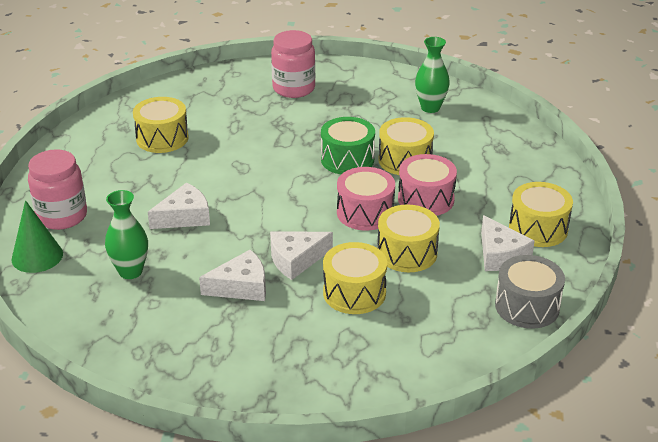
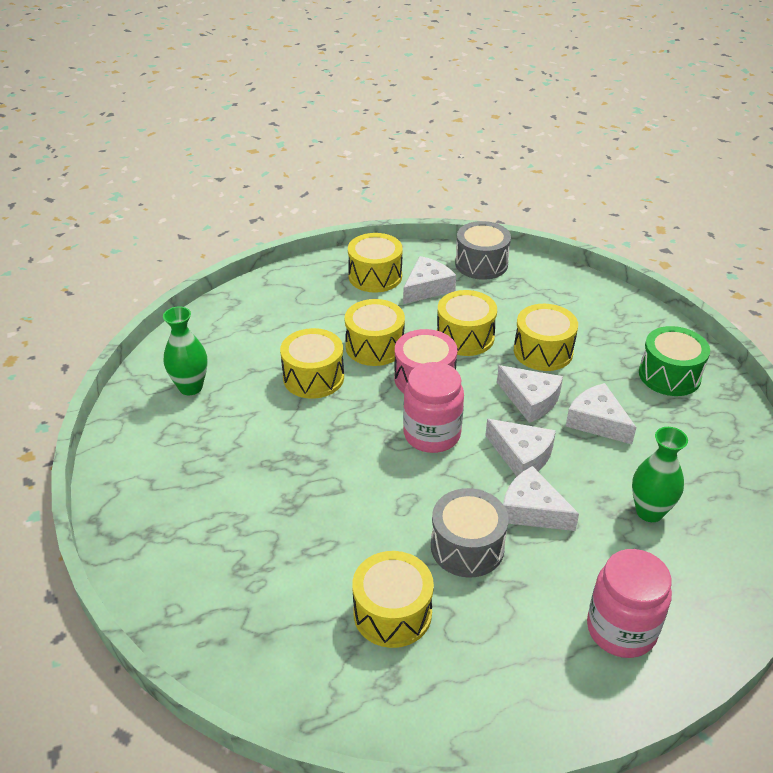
camera: 115 degrees left, 5 degrees up
green cone [11,200,63,273] -> none
pink jar [271,30,315,98] -> pink jar moved to [403,362,464,453]
green drum [321,117,375,174] -> green drum moved to [639,326,710,396]
pink drum [398,154,457,216] -> yellow drum [345,299,405,366]
none -> grey drum [431,488,509,578]
none -> white cheese [485,419,556,476]

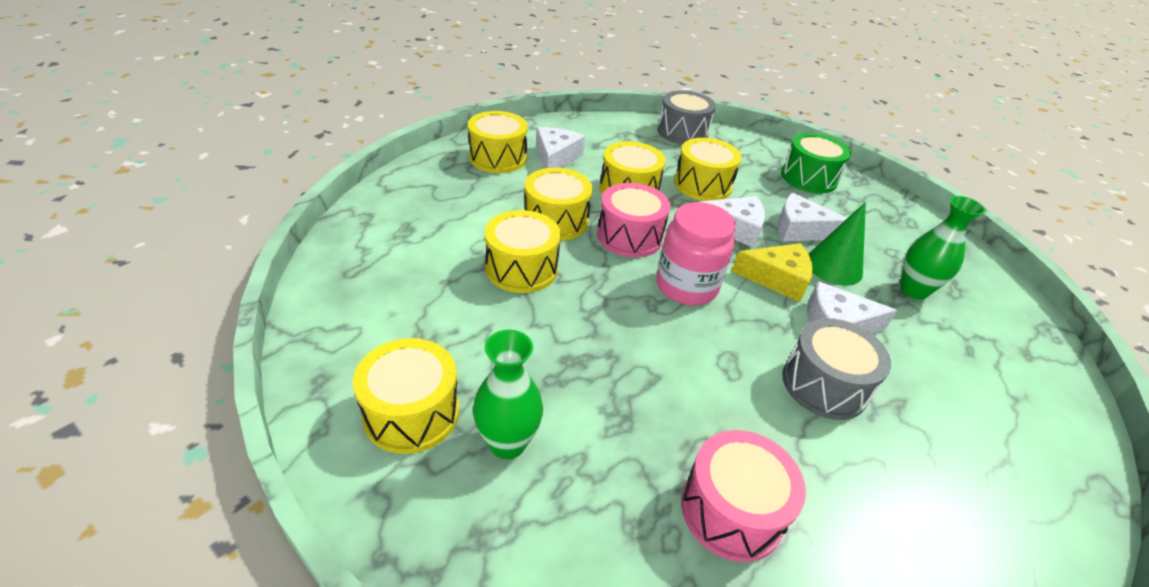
camera: 35 degrees left, 0 degrees up
green vase [163,306,208,395] -> green vase moved to [473,330,543,459]
yellow drum [352,551,434,648] -> yellow drum moved to [353,338,459,454]
grey drum [455,221,511,280] -> grey drum moved to [657,90,716,145]
white cheese [485,419,556,476] -> yellow cheese [731,243,813,302]
pink jar [587,549,672,658] -> none
none -> pink drum [681,430,806,562]
none -> green cone [809,202,866,286]

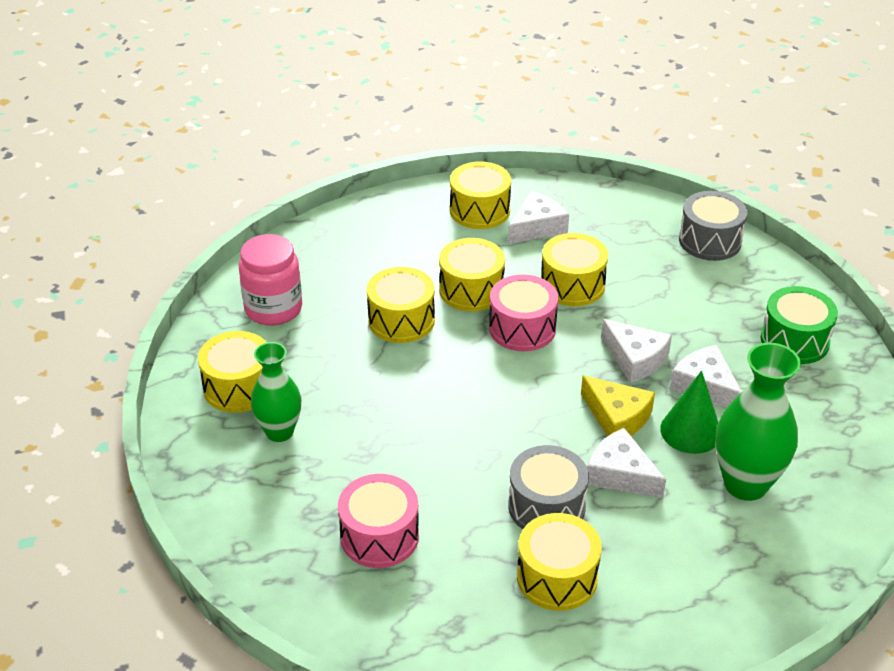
camera: 40 degrees right, 0 degrees up
pink jar [656,202,736,306] -> pink jar moved to [239,234,302,326]
yellow drum [674,138,742,201] -> yellow drum moved to [517,513,602,611]
green vase [901,196,986,300] -> green vase [715,343,801,501], size x1.52

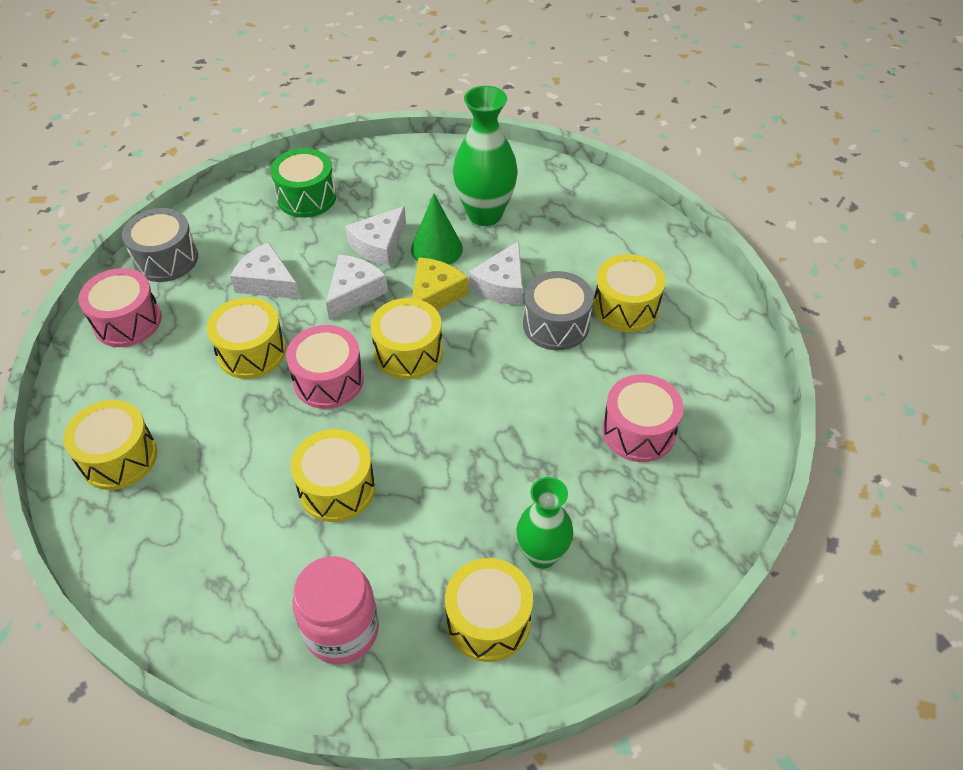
camera: 105 degrees left, 10 degrees up
yellow drum [439,238,505,312] -> yellow drum moved to [370,298,443,380]
white cheese [508,191,569,244] -> white cheese moved to [230,242,300,299]
none -> pink drum [78,268,161,347]

